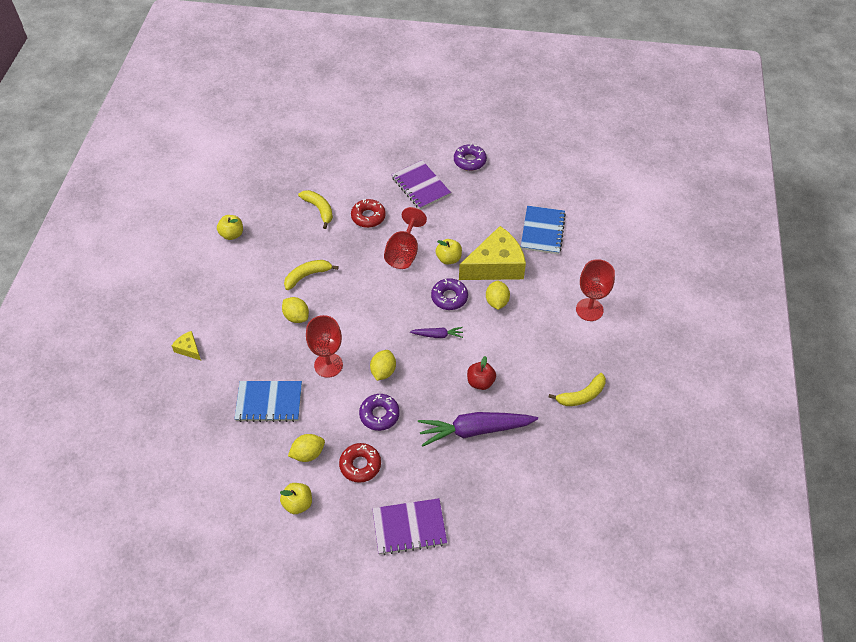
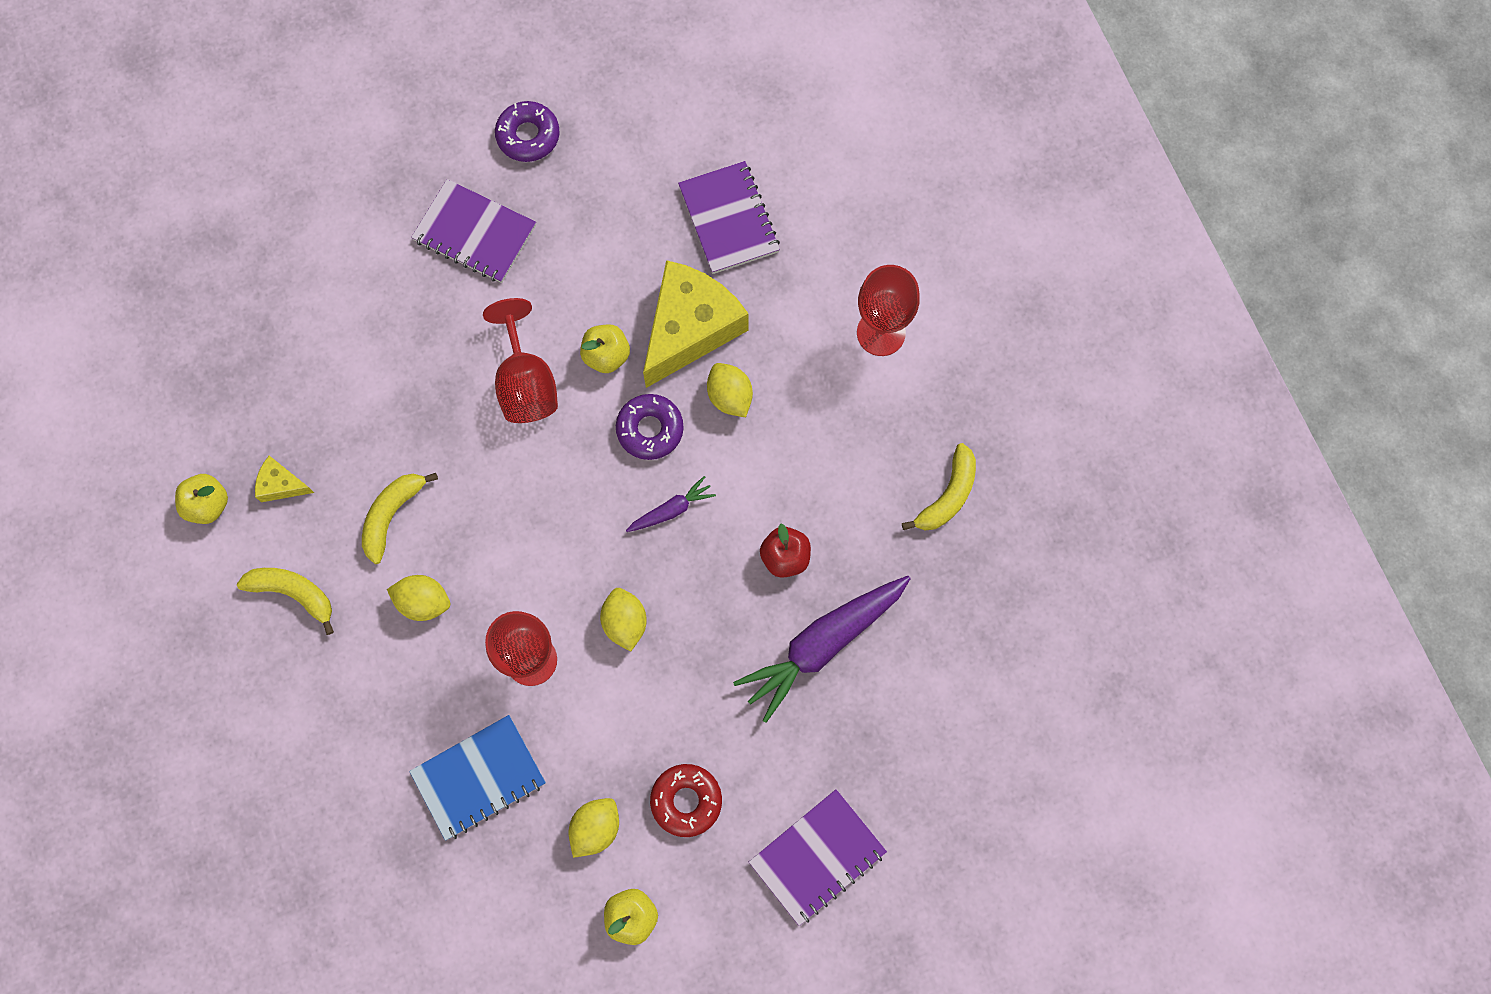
camera: 30 degrees left, 20 degrees up
yellow cheese [172,331,201,360] -> yellow cheese moved to [255,456,314,502]
yellow banana [298,190,333,229] -> yellow banana moved to [237,568,334,635]
red donut [351,199,386,228] -> none
purple donut [359,394,400,431] -> none
blue notebook [521,206,566,254] -> purple notebook [678,161,780,274]

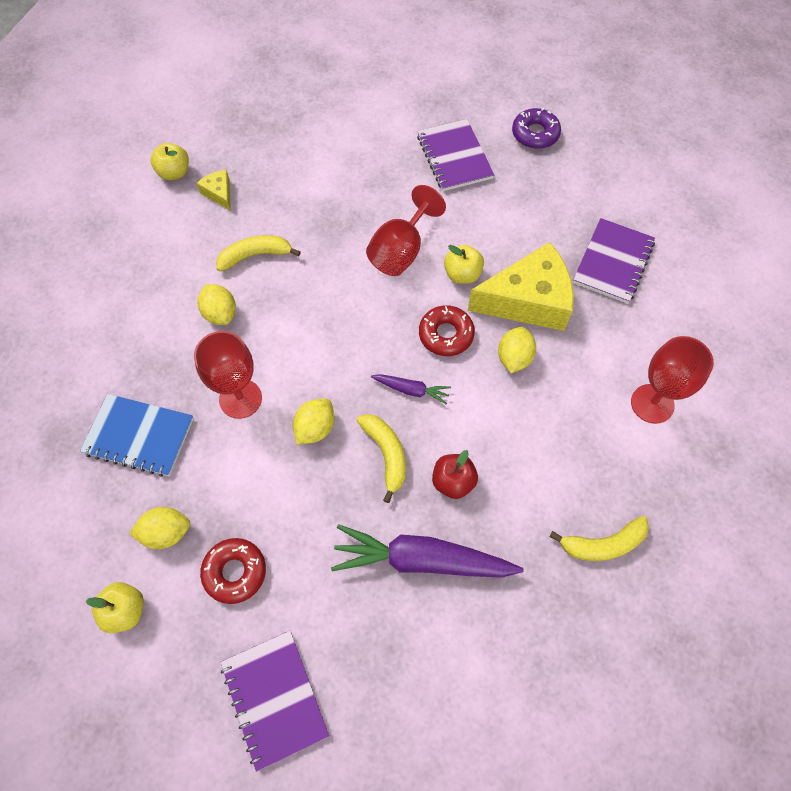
camera: 45 degrees right, 10 degrees down
yellow banana [237,568,334,635] -> yellow banana moved to [357,414,406,503]
purple donut [616,394,684,460] -> red donut [419,305,475,356]
purple notebook [749,789,887,926] -> purple notebook turned 60 degrees clockwise [220,631,329,772]

